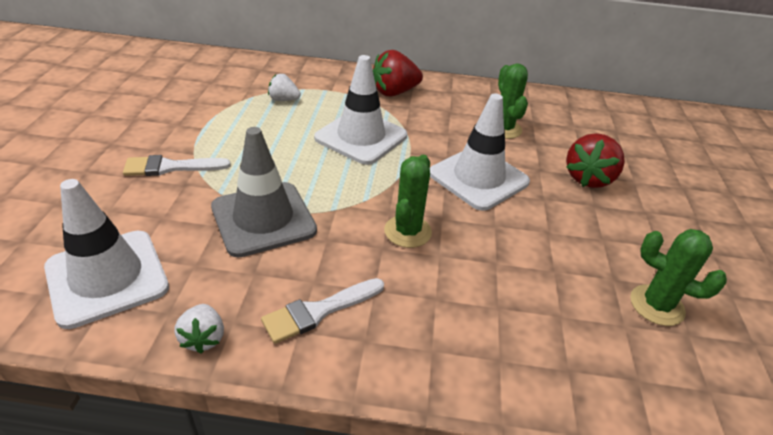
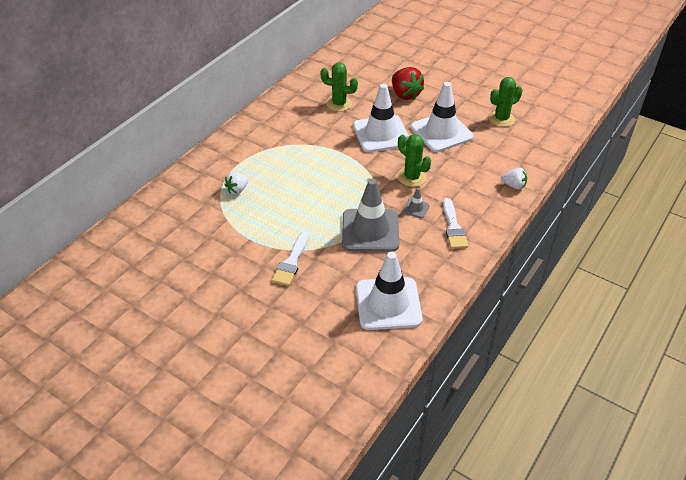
camera: 60 degrees left, 5 degrees up
white strawberry [175,304,224,353] -> white strawberry moved to [501,167,527,190]
white traffic cone [314,55,407,165] -> white traffic cone moved to [411,82,474,152]
red strawberry [373,50,423,96] -> none
none -> grey traffic cone [403,188,430,218]

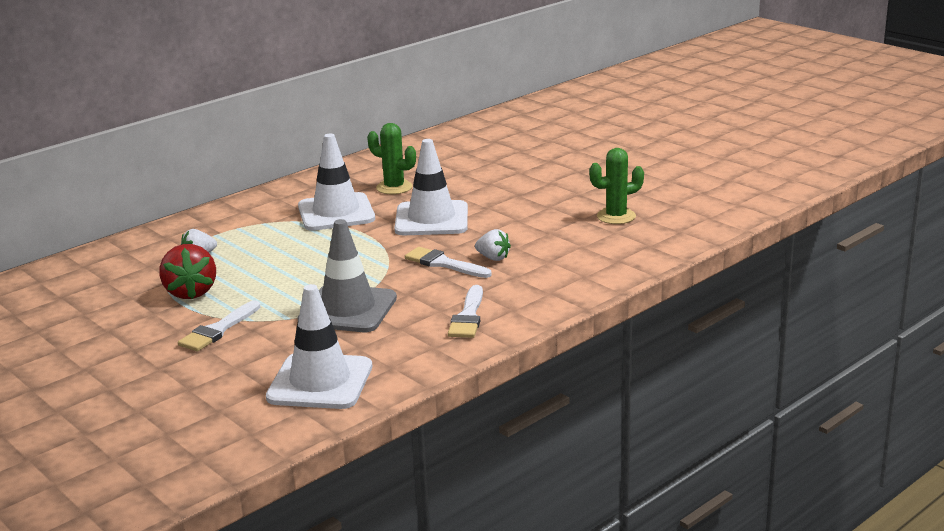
camera: 15 degrees right, 20 degrees down
red strawberry [392,67,424,100] -> red strawberry moved to [160,244,216,299]
green cactus [398,134,431,187] -> white brush [405,247,492,278]
grey traffic cone [403,188,430,218] -> none
white traffic cone [411,82,474,152] -> white traffic cone moved to [298,134,375,231]
white strawberry [501,167,527,190] -> white strawberry moved to [475,229,511,261]

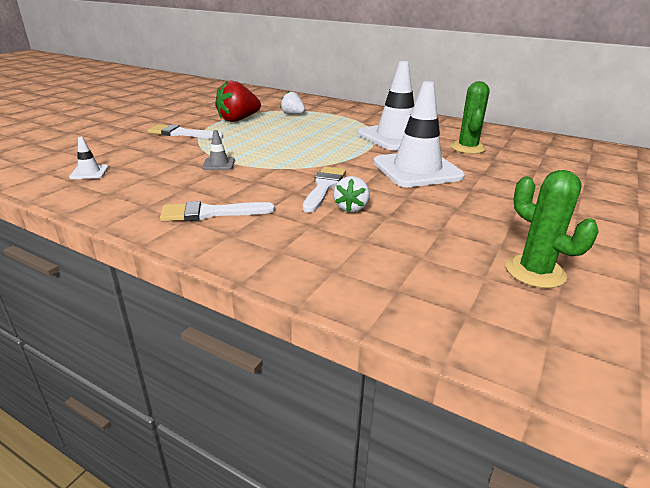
camera: 70 degrees right, 5 degrees up
white traffic cone [266,284,372,409] -> white traffic cone [69,137,108,179], size x0.41
grey traffic cone [298,219,397,332] -> grey traffic cone [202,130,235,170], size x0.41

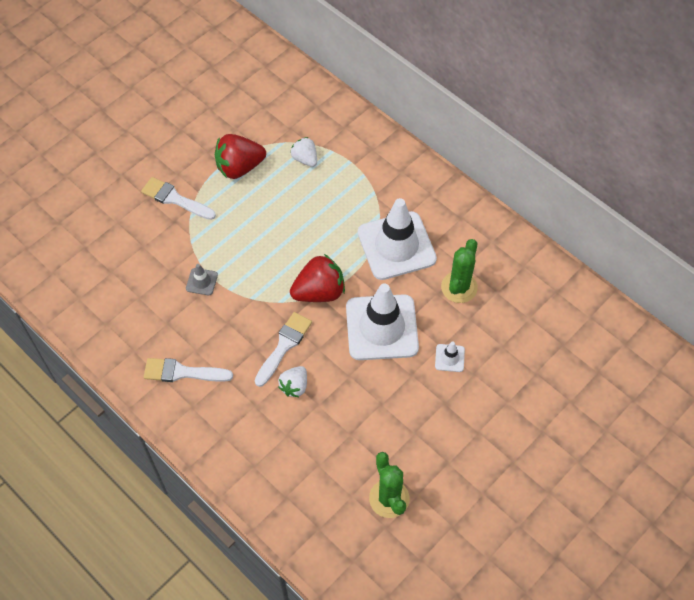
camera: 15 degrees right, 30 degrees up
white traffic cone [69,137,108,179] -> white traffic cone moved to [435,341,465,372]
none -> red strawberry [290,254,345,302]

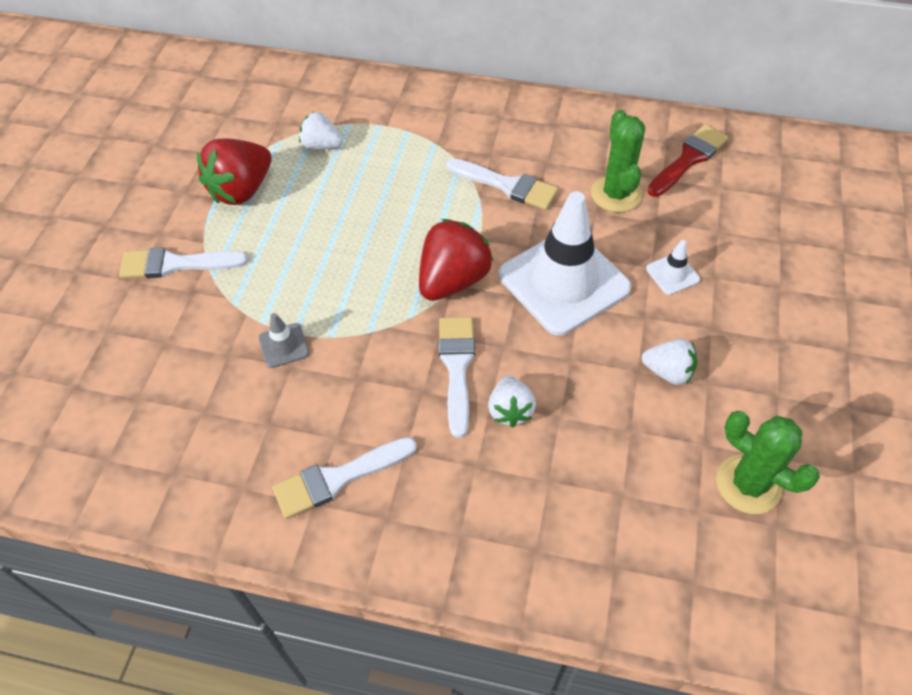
camera: 30 degrees left, 5 degrees down
white traffic cone [358,198,437,280] -> white brush [446,158,558,210]
none -> white strawberry [642,339,697,385]
none -> red brush [647,124,728,197]

